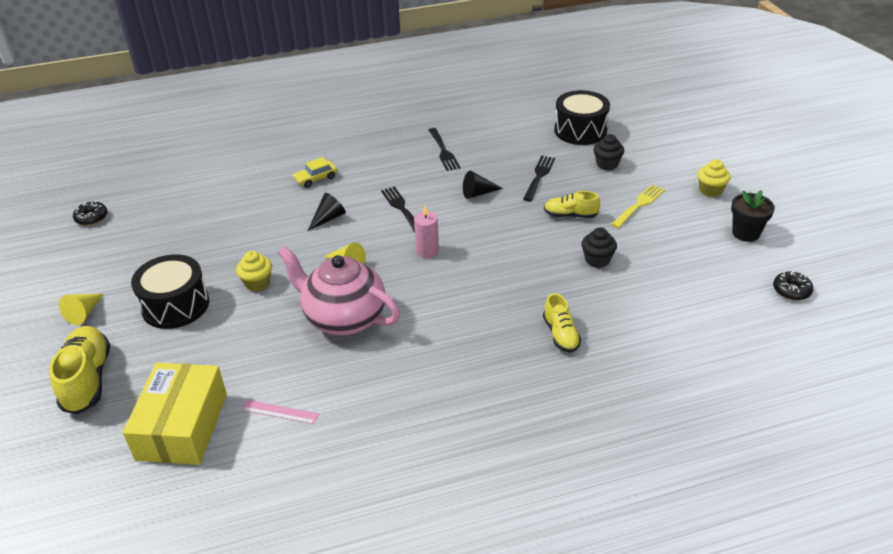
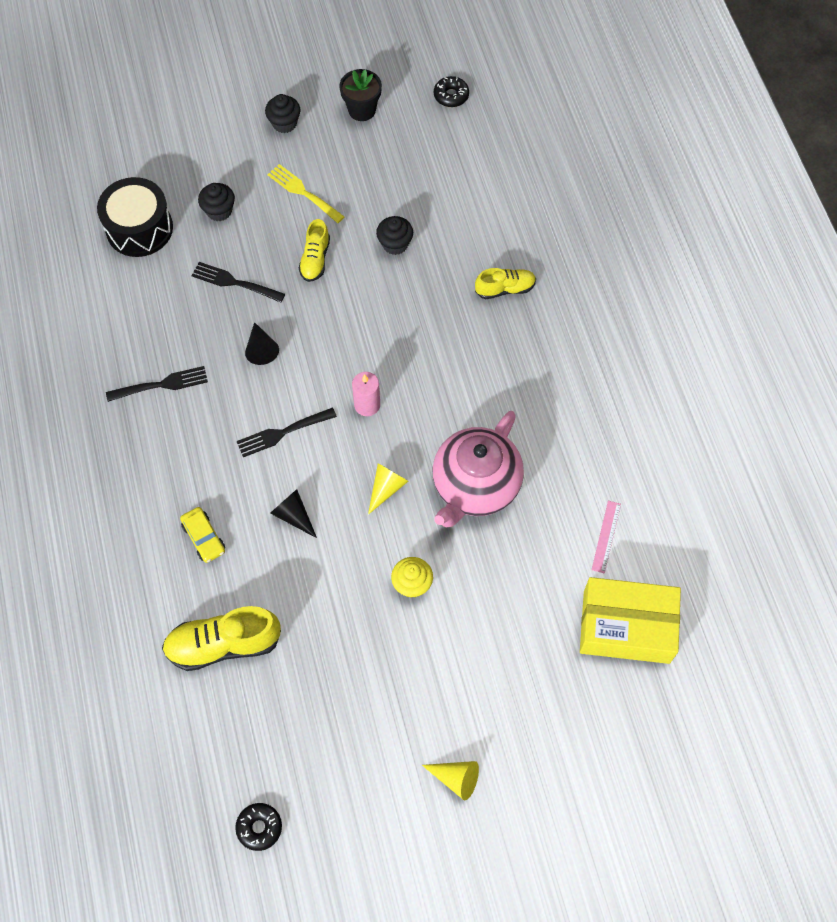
camera: 90 degrees left, 25 degrees up
yellow shoe [49,326,110,414] -> yellow shoe moved to [162,606,281,671]
black drum [131,254,209,329] -> none
yellow cupcake [698,160,731,197] -> black cupcake [265,94,300,133]

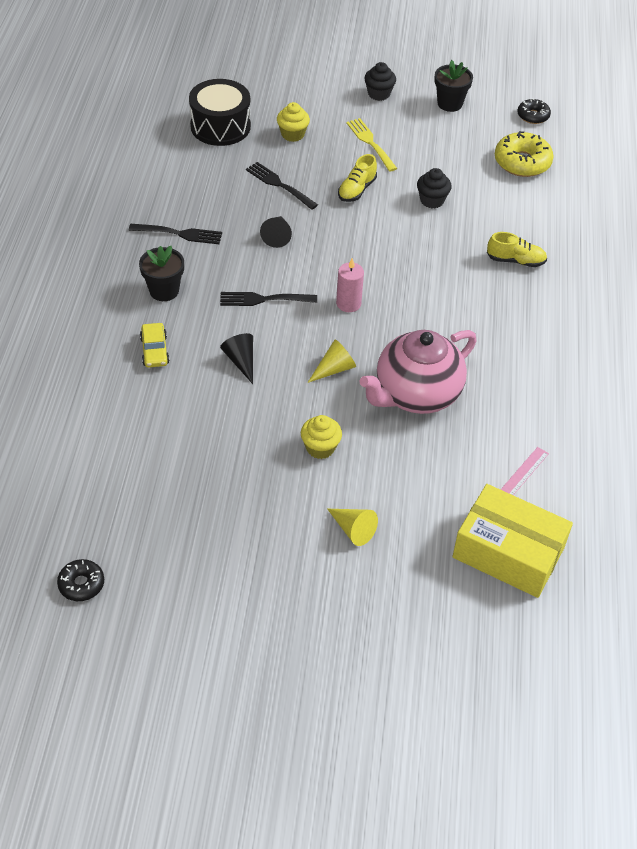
camera: 20 degrees right, 15 degrees down
yellow shoe [162,606,281,671] -> none
black cupcake [198,183,235,221] -> yellow cupcake [277,102,310,142]
yellow cone [422,761,479,800] -> yellow cone moved to [327,509,378,546]
none -> black flower pot [139,246,184,301]
none -> yellow donut [495,131,554,177]

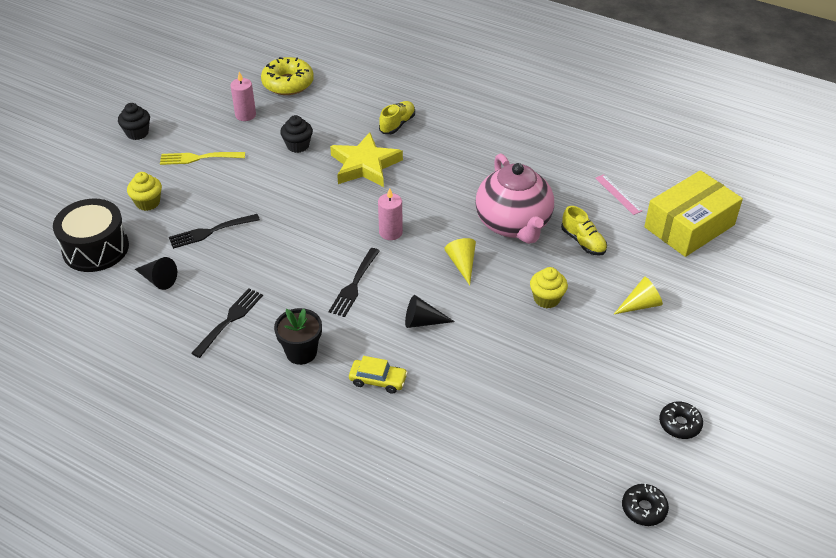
camera: 65 degrees left, 5 degrees down
black cone [260,216,292,248] -> black cone moved to [135,257,177,290]
yellow shoe [338,154,377,202] -> yellow shoe moved to [561,206,607,256]
black flower pot [434,60,473,112] -> none
black donut [517,98,551,124] -> black donut moved to [659,402,703,439]
none -> pink candle [231,72,256,121]
none -> yellow star [330,132,403,187]

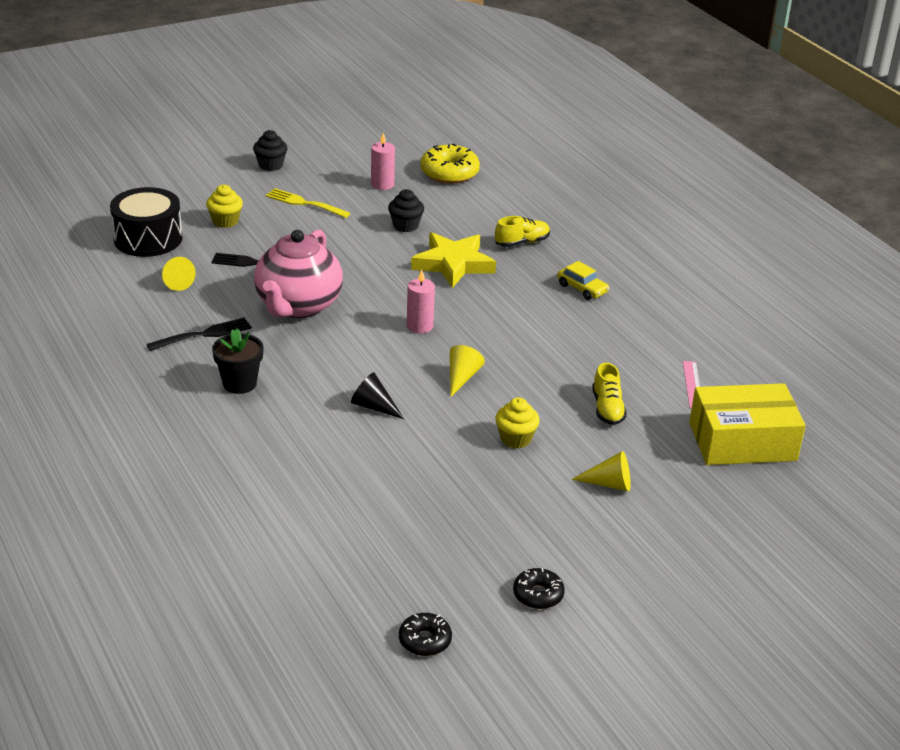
camera: 30 degrees right, 10 degrees down
black cone [135,257,177,290] -> yellow cone [162,257,196,291]
black fork [329,248,380,317] -> none
yellow car [349,356,408,393] -> yellow car moved to [557,261,609,300]
pink teapot [475,154,554,244] -> pink teapot moved to [254,230,343,318]

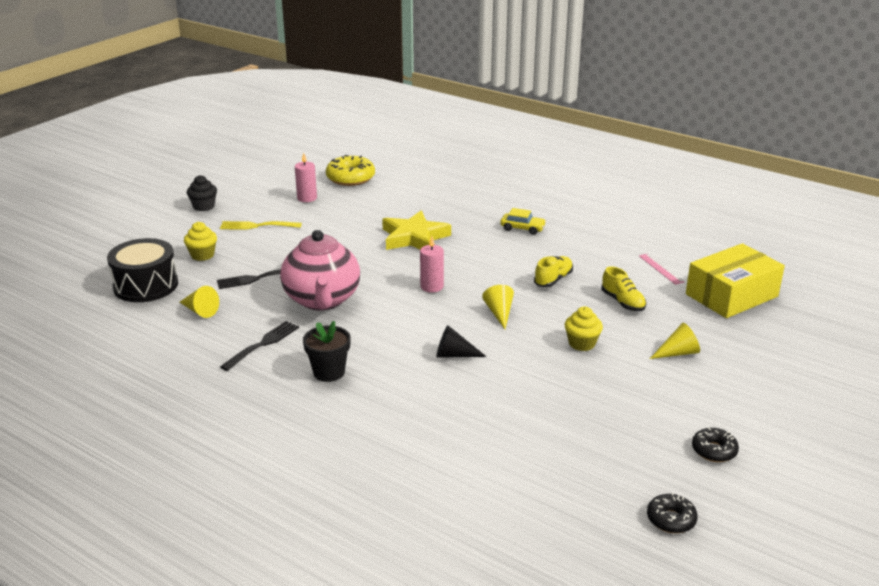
camera: 25 degrees left, 5 degrees down
black cupcake [388,189,424,232] -> none
yellow shoe [495,216,550,247] -> yellow shoe moved to [534,256,573,287]

